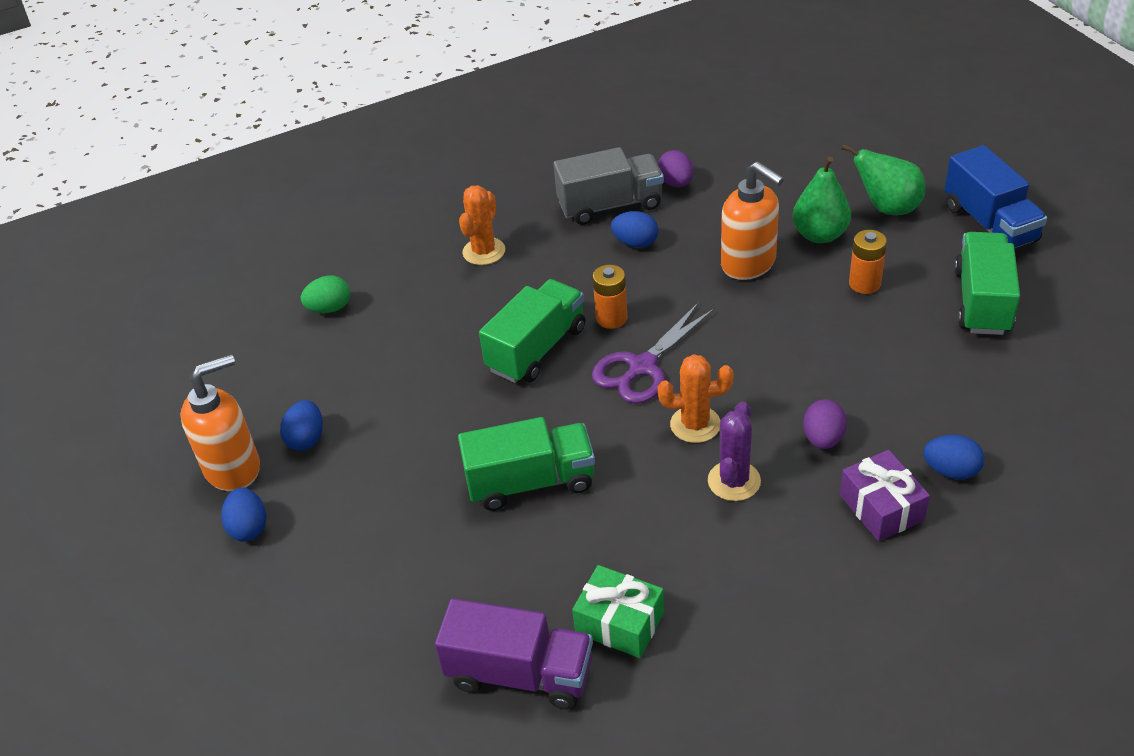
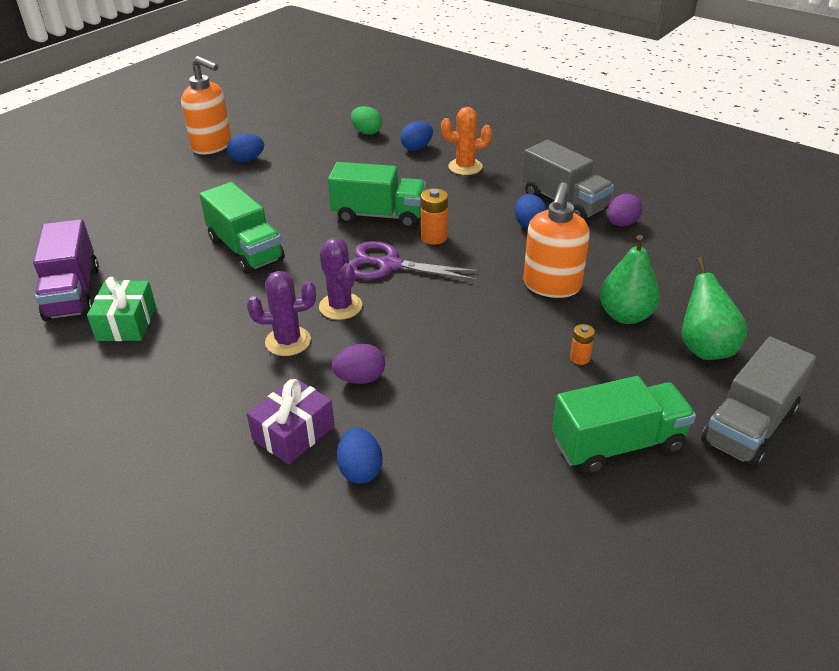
camera: 60 degrees right, 5 degrees down
blue egg [221,488,266,542] -> blue egg moved to [400,121,433,151]
orange cactus [657,354,734,443] -> purple cactus [319,238,362,320]
orange battery [849,230,887,294] -> orange battery [570,324,595,365], size x0.62
blue truck [945,145,1047,248] -> grey truck [701,337,816,468]

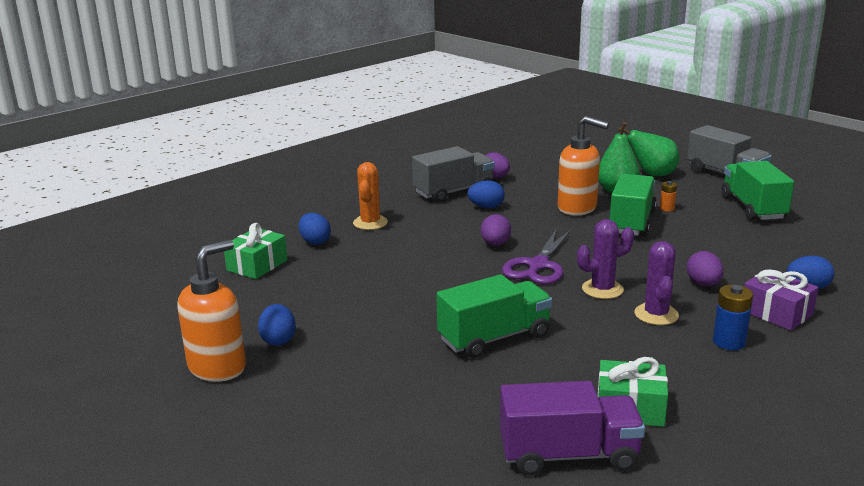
camera: 80 degrees left, 15 degrees down
green truck [328,162,426,228] -> green truck moved to [609,173,657,237]
green egg [351,106,382,135] -> green gift [224,223,288,279]
orange battery [421,188,448,245] -> purple egg [481,214,511,246]
none -> blue battery [713,285,753,350]

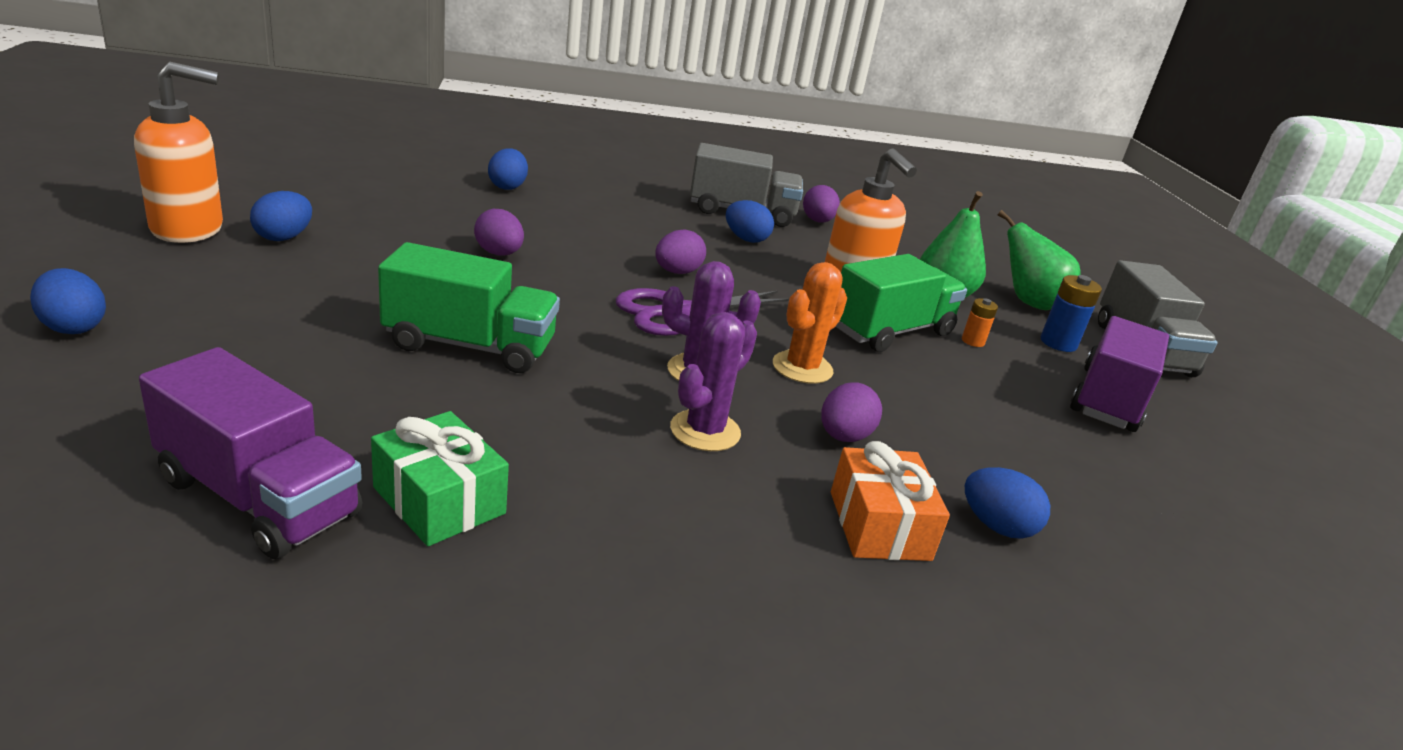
camera: 30 degrees right, 5 degrees up
green gift [224,223,288,279] -> none
orange cactus [353,162,388,230] -> orange cactus moved to [773,262,847,384]
blue battery [713,285,753,350] -> blue battery moved to [1041,275,1102,352]
green truck [721,161,794,221] -> purple truck [1070,316,1169,432]
purple gift [744,269,818,330] -> orange gift [831,441,950,561]
none -> blue egg [30,268,106,334]
none -> purple egg [474,209,524,256]

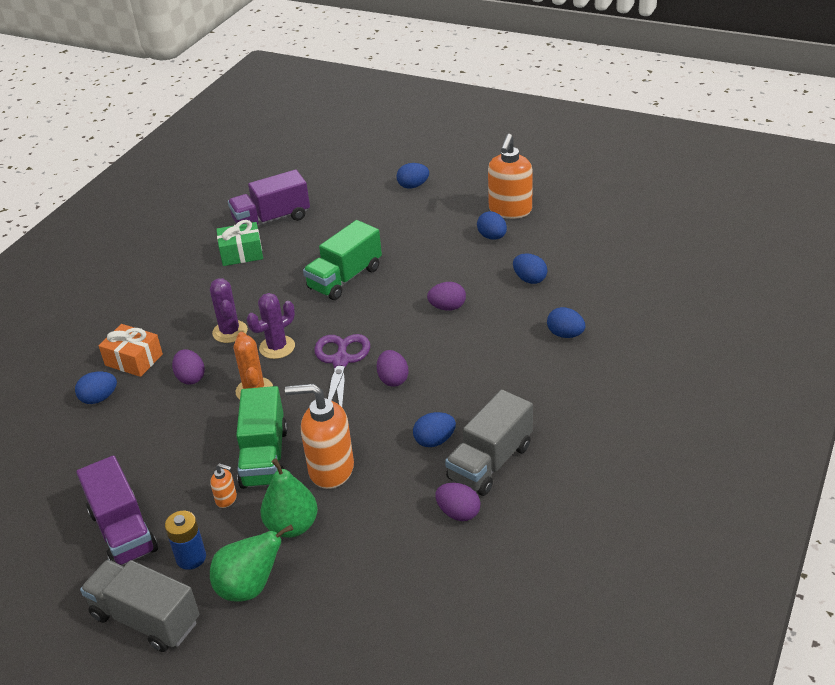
camera: 130 degrees right, 10 degrees up
orange battery [962,298,998,347] -> orange soap dispenser [210,463,237,508]
none -> blue egg [513,253,547,284]

